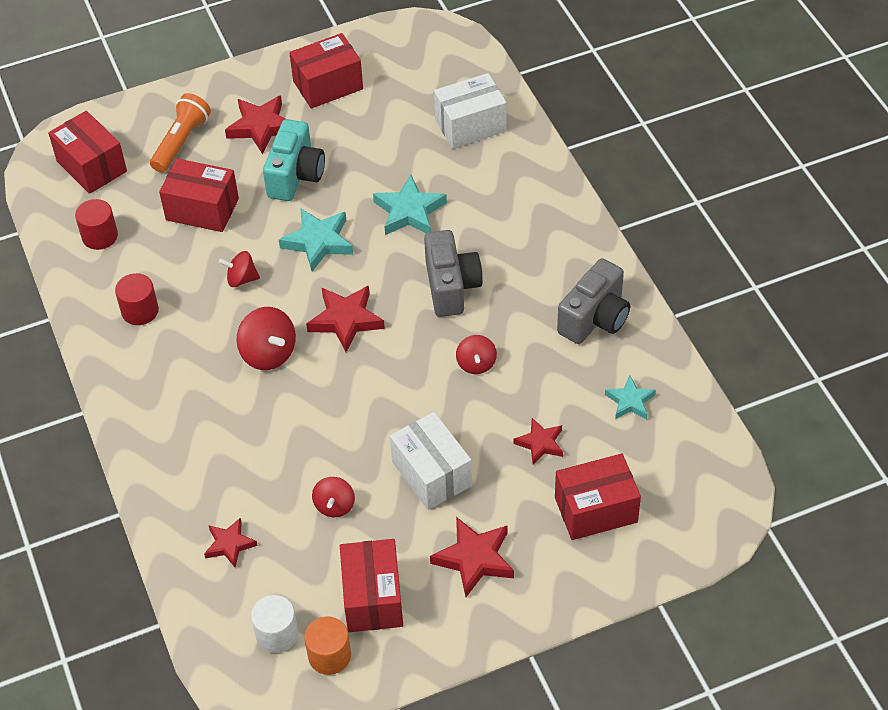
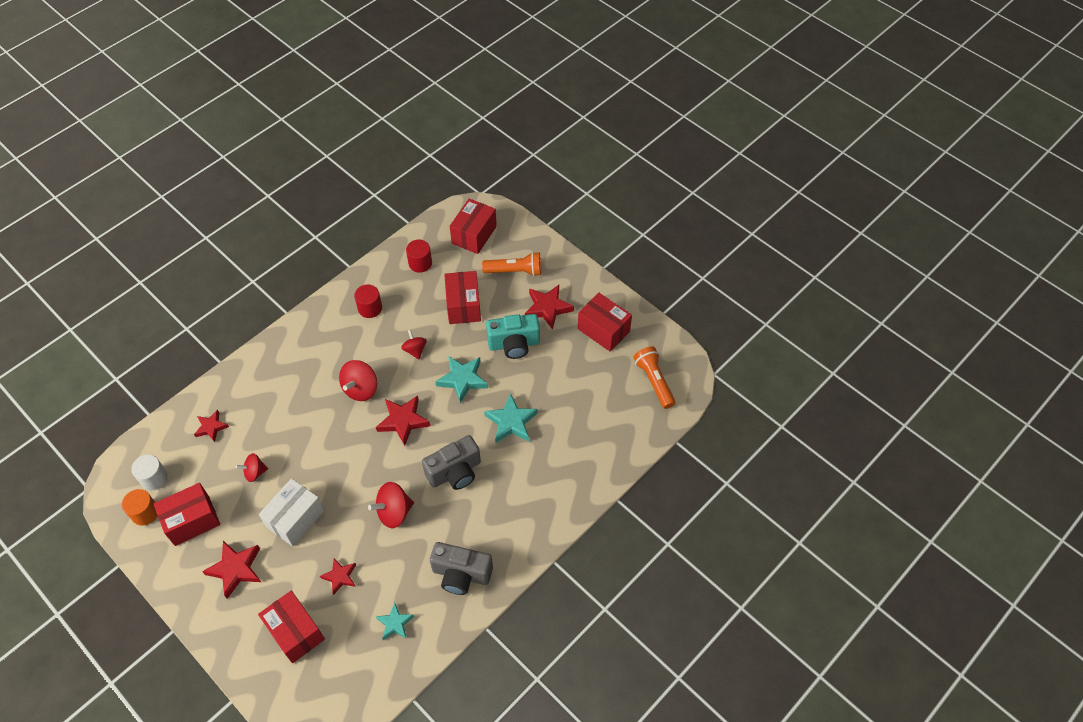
camera: 65 degrees right, 5 degrees up
white box [434,73,507,149] -> none
red spinning top [456,335,497,374] -> red spinning top [368,482,414,528], size x1.57
none -> orange flashlight [633,347,675,409]

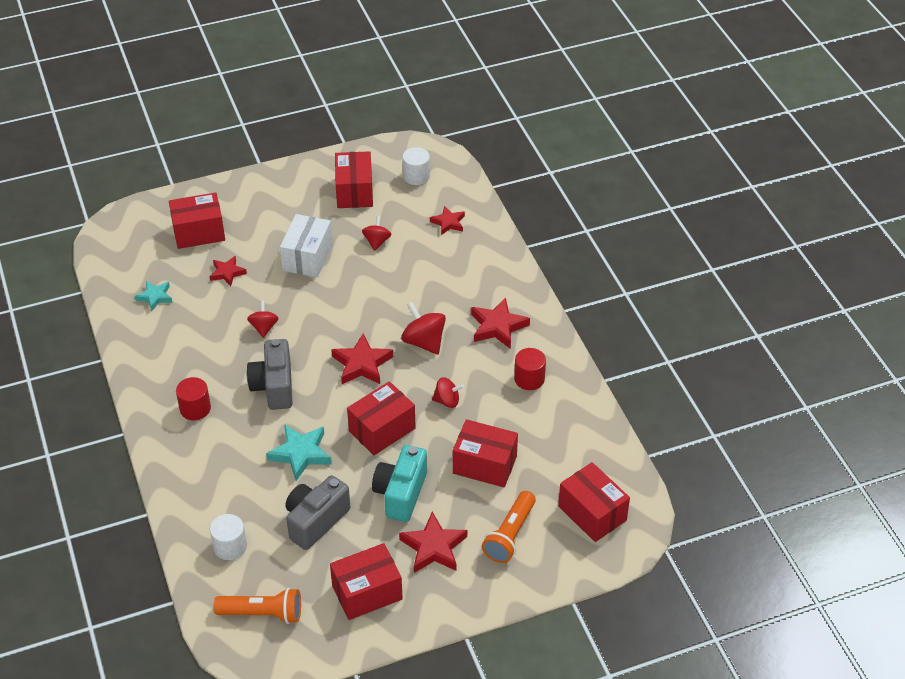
camera: 115 degrees right, 10 degrees down
orange cylinder [122,489,158,526] -> none
red star [202,541,261,599] -> red star moved to [471,297,530,349]
white box [259,478,324,546] -> white box turned 45 degrees clockwise [280,214,333,277]
red spinning top [368,482,414,528] -> red spinning top [247,301,279,338], size x0.64
red cylinder [406,240,432,273] -> red cylinder moved to [176,377,211,420]
grey camera [430,542,493,595] -> grey camera moved to [285,475,350,550]
turquoise star [435,356,488,404] -> red box [347,381,416,455]
none -> white cylinder [210,514,247,560]

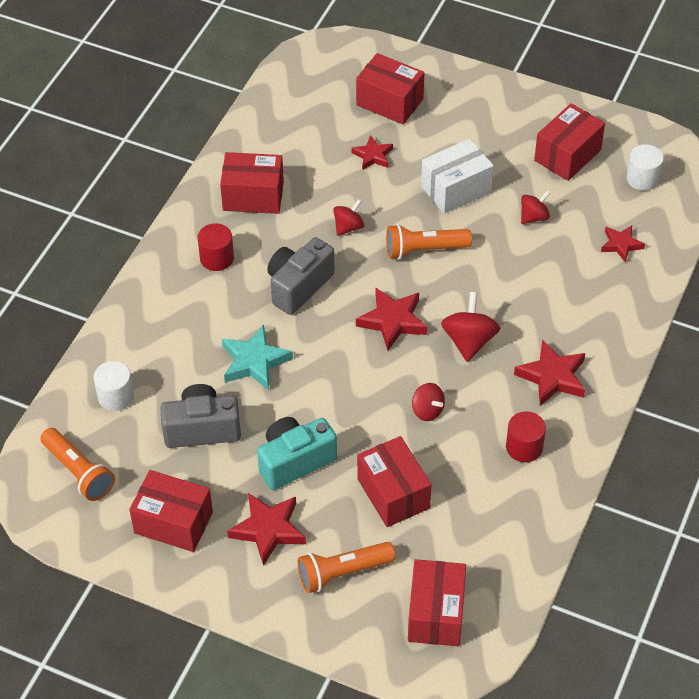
camera: 45 degrees right, 5 degrees up
turquoise star [135,281,173,312] -> none
red box [347,381,416,455] -> red box moved to [220,152,284,214]
none -> orange flashlight [386,224,472,259]

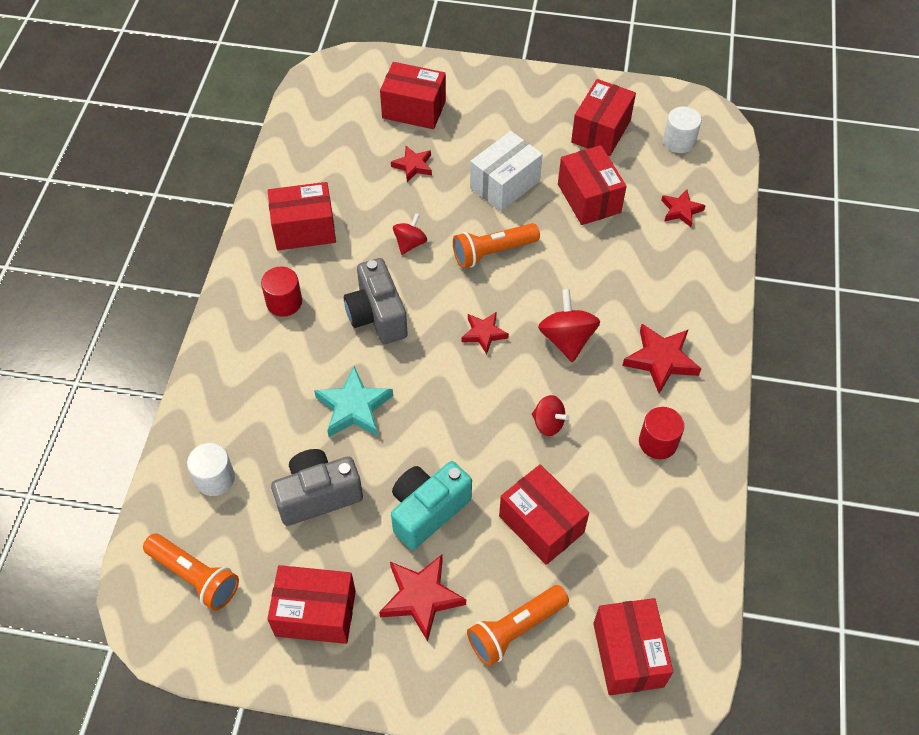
camera: 15 degrees left, 5 degrees up
grey camera [267,237,335,315] -> grey camera turned 45 degrees counterclockwise [344,258,408,344]
red star [356,288,428,351] -> red star [461,312,509,354], size x0.63
red spinning top [521,191,550,224] -> red box [558,145,627,225]

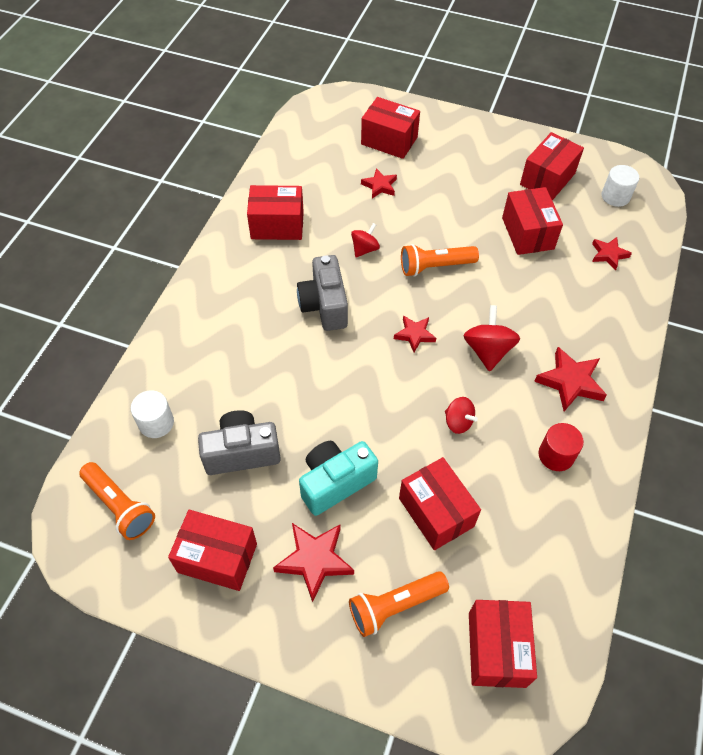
camera: 10 degrees right, 0 degrees up
red cylinder [261,266,302,317] -> none
turquoise star [314,366,393,437] -> none
white box [470,131,543,211] -> none

